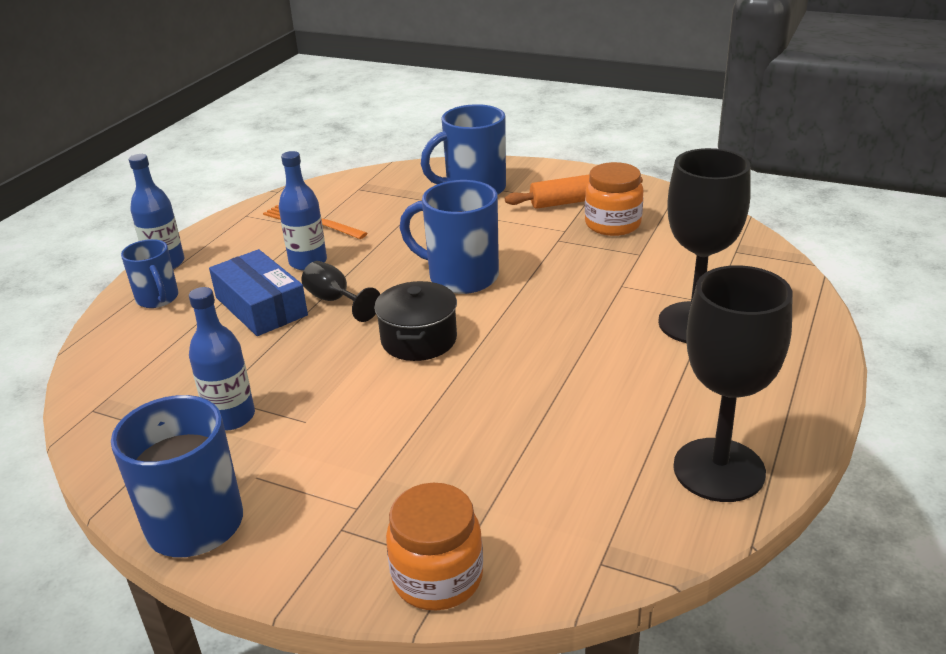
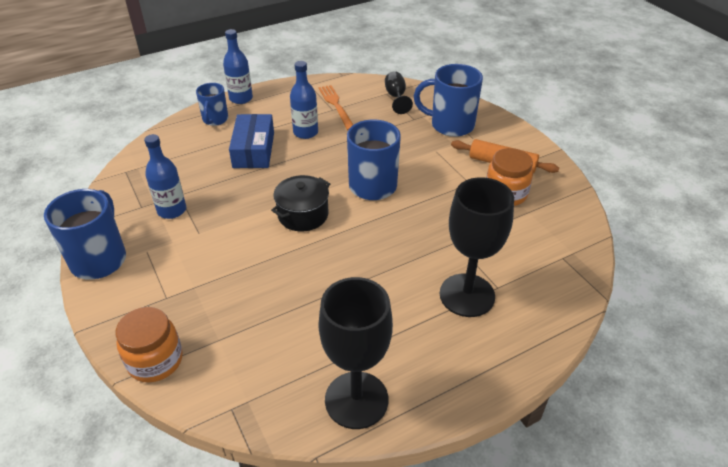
camera: 35 degrees right, 10 degrees up
black goblet [301,261,380,322] -> black goblet moved to [385,71,413,114]

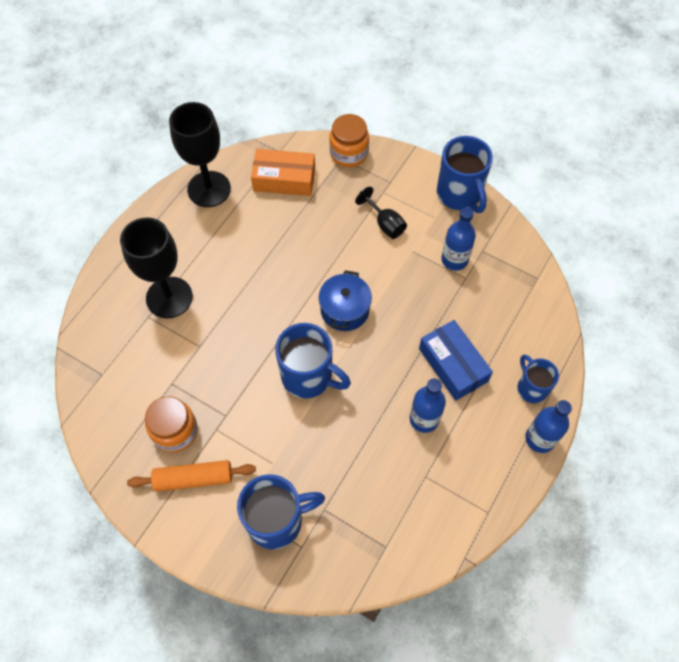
camera: 150 degrees right, 20 degrees up
black pot [271,175,330,232] -> blue pot [319,270,372,331]
orange fork [318,85,353,130] -> none
black goblet [385,71,413,114] -> black goblet moved to [355,187,407,239]
none -> orange box [251,149,315,196]

